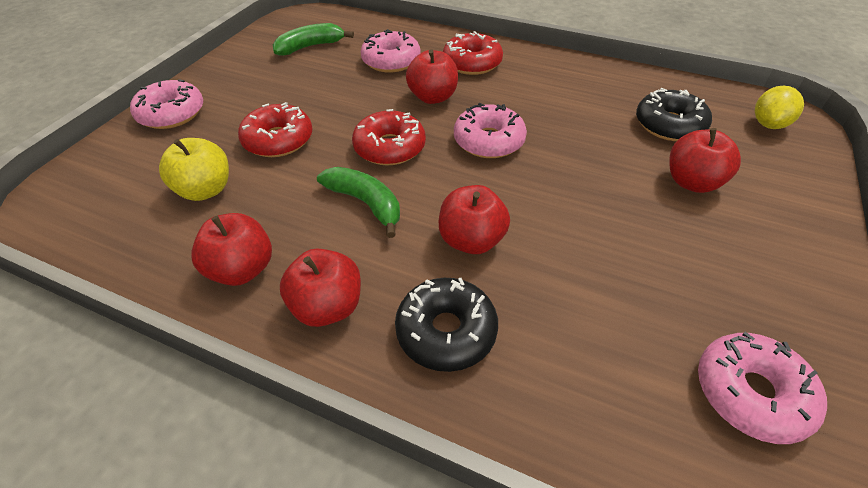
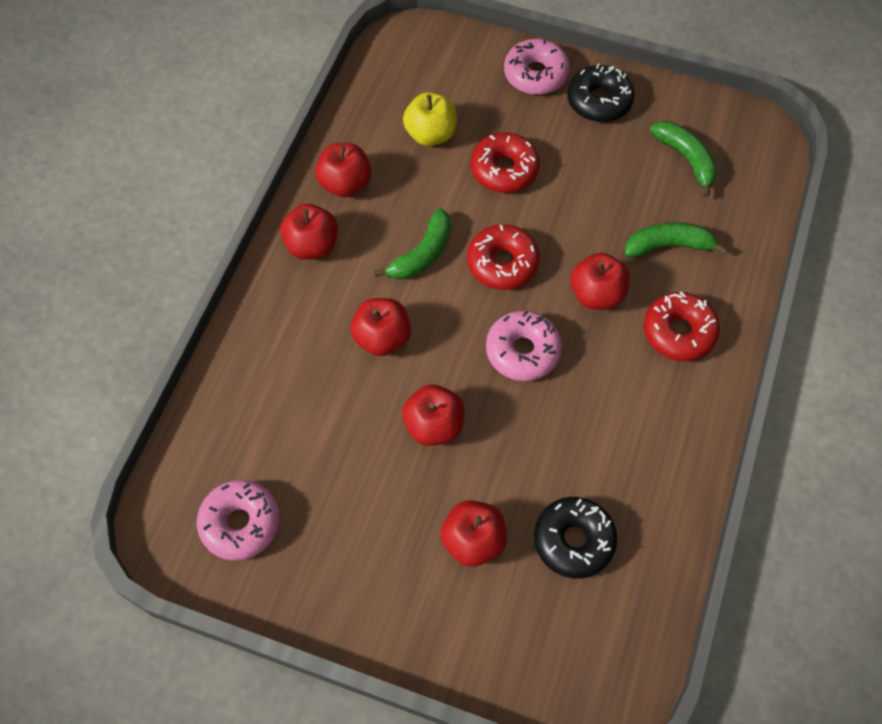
camera: 85 degrees right, 15 degrees up
pink donut [361,29,420,72] -> green banana [625,222,728,258]
black donut [395,278,498,372] -> black donut moved to [567,64,635,122]
yellow lemon [755,86,804,129] -> none
none -> red apple [402,384,465,446]

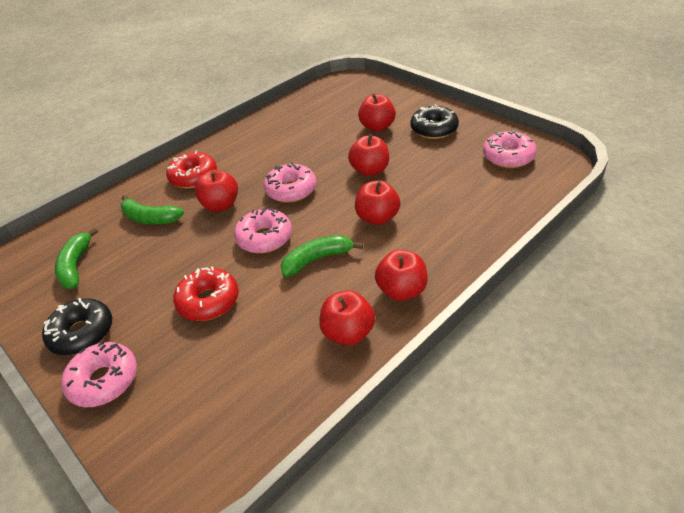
camera: 150 degrees left, 20 degrees down
yellow apple [403,92,457,146] -> none
red donut [467,224,540,290] -> pink donut [234,207,292,253]
black donut [534,497,617,578] -> black donut moved to [410,104,459,139]

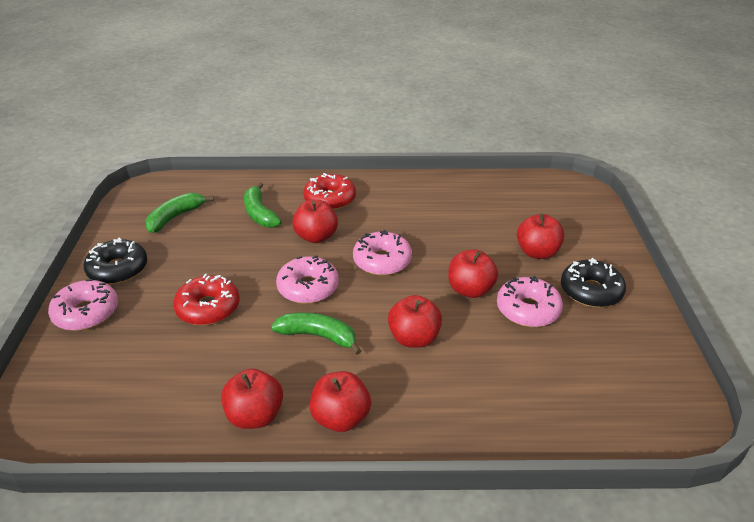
camera: 40 degrees right, 5 degrees down
pink donut [483,130,537,168] -> pink donut moved to [497,276,563,327]

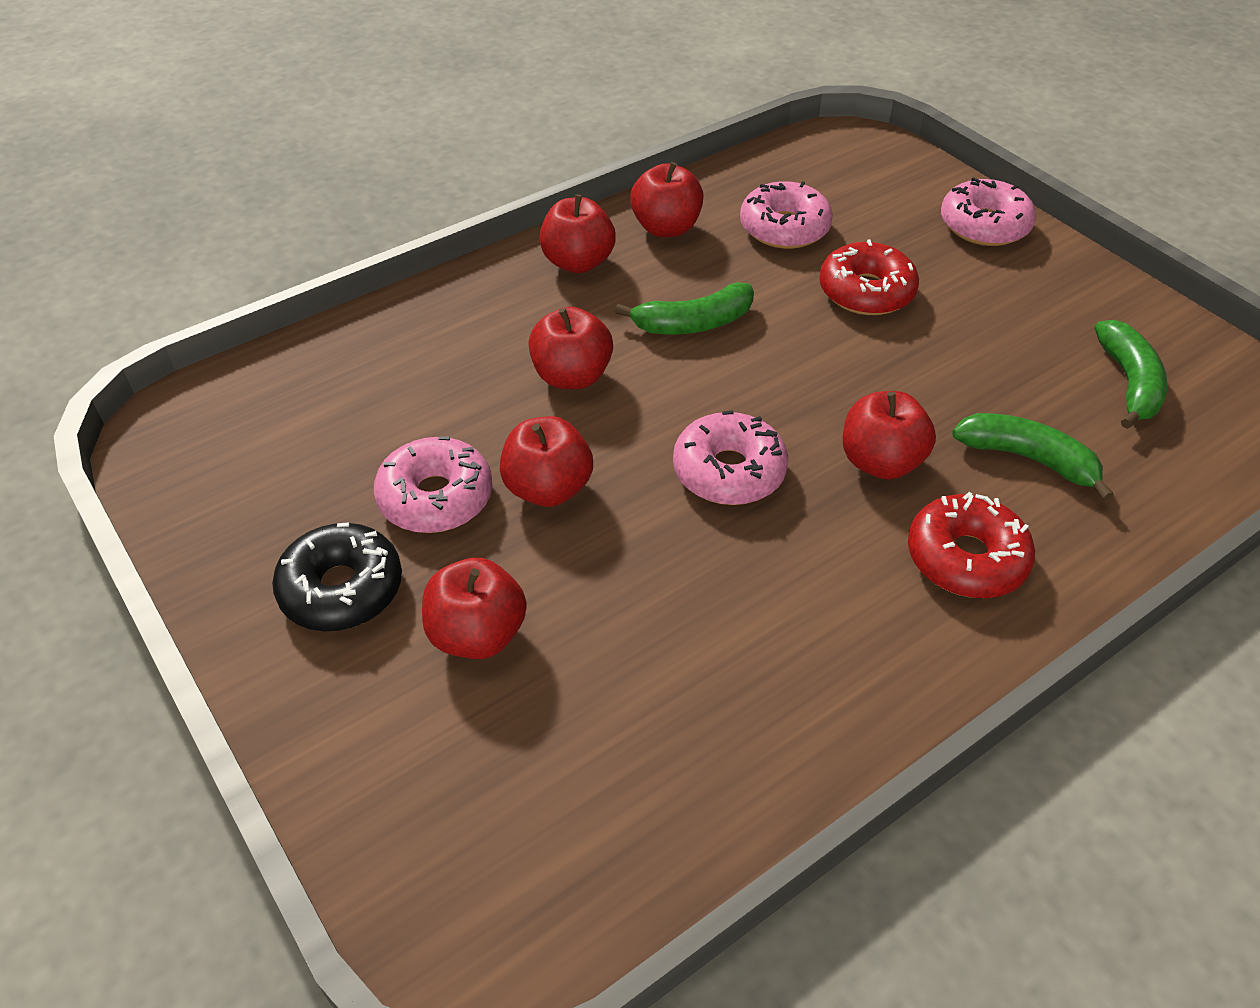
camera: 145 degrees right, 10 degrees up
black donut [84,238,147,284] -> none
pink donut [276,255,339,304] -> pink donut moved to [740,181,833,249]

